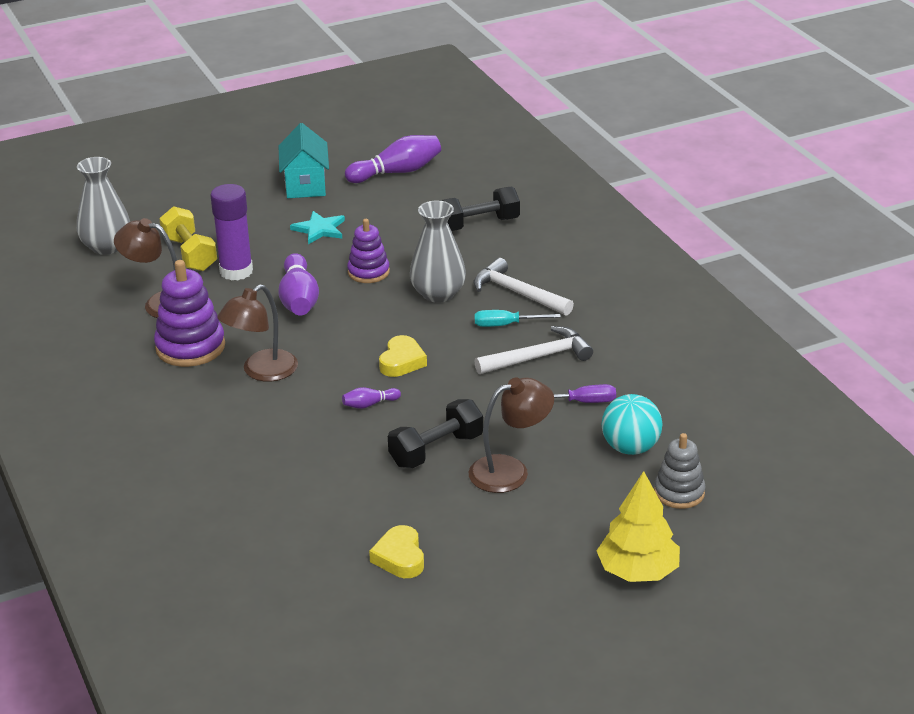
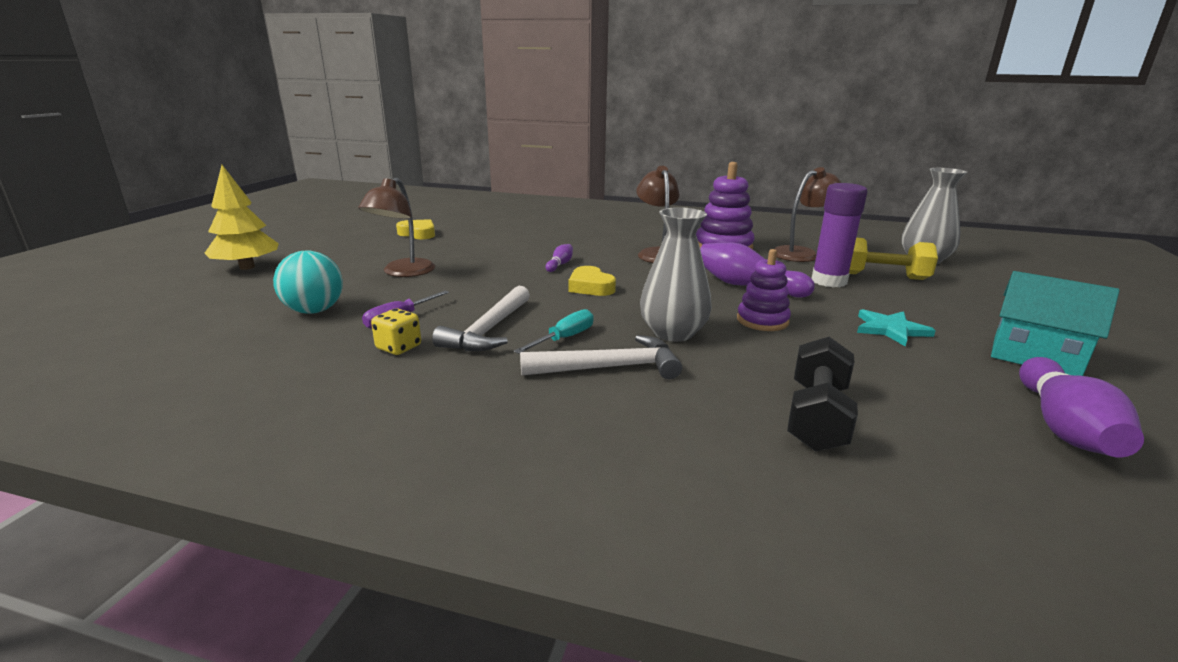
camera: 130 degrees right, 10 degrees down
black dumbbell [388,399,483,468] -> none
grey stacking toy [654,433,706,509] -> none
none -> yellow dice [371,308,421,355]

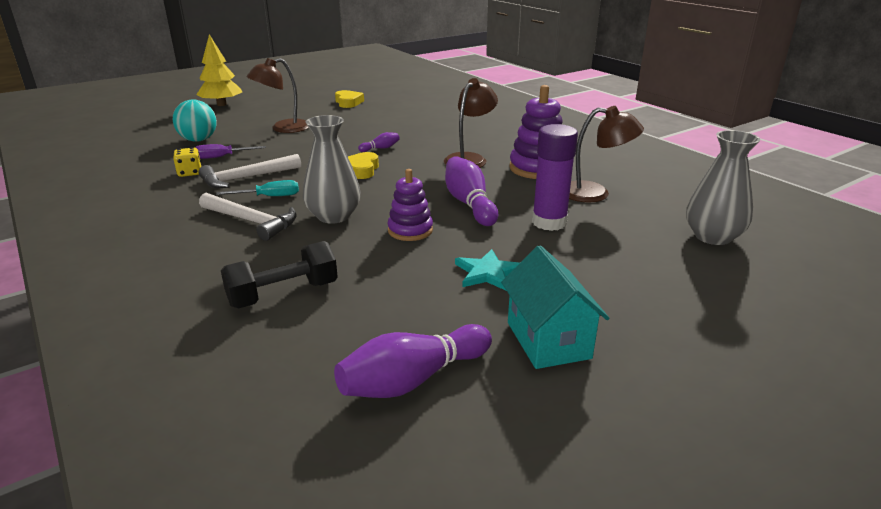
camera: 40 degrees right, 5 degrees up
yellow dumbbell [849,238,938,280] -> none

